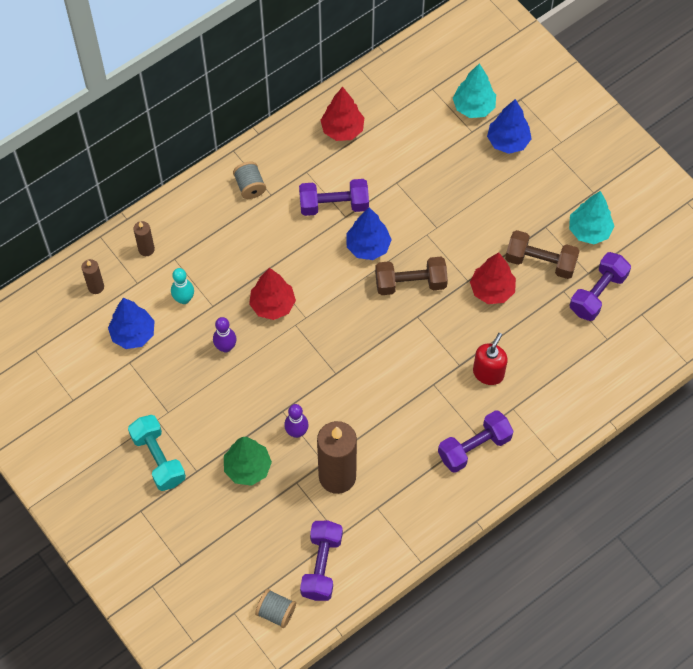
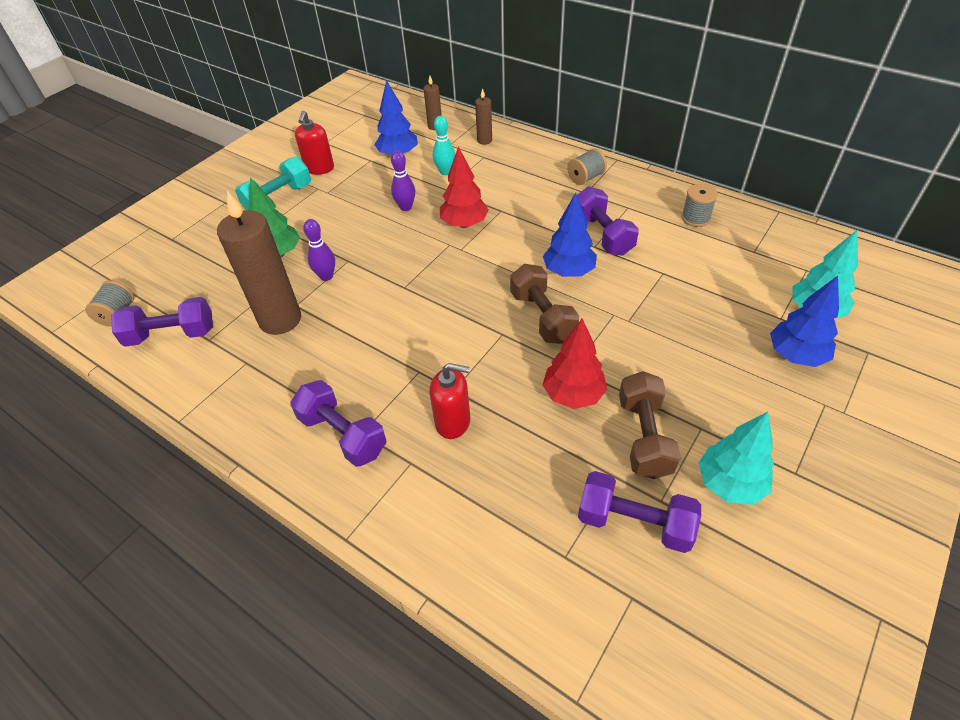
camera: 75 degrees right, 15 degrees down
red tree [320,87,364,141] -> grey spool [681,184,718,227]
none -> red soap dispenser [295,111,334,175]

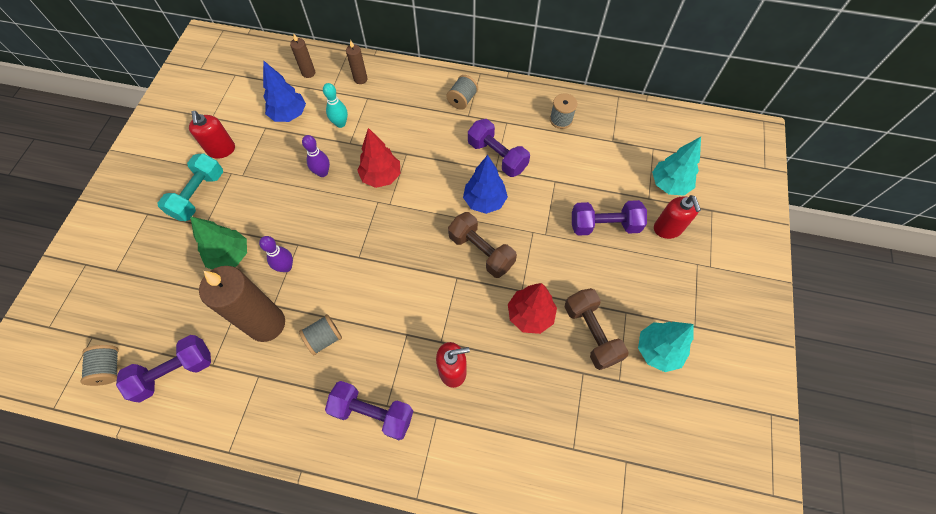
camera: 25 degrees left, 15 degrees up
purple dumbbell [578,471,701,553] -> purple dumbbell moved to [572,200,647,236]
blue tree [770,276,839,367] -> red soap dispenser [654,195,701,239]
none -> grey spool [299,314,342,355]

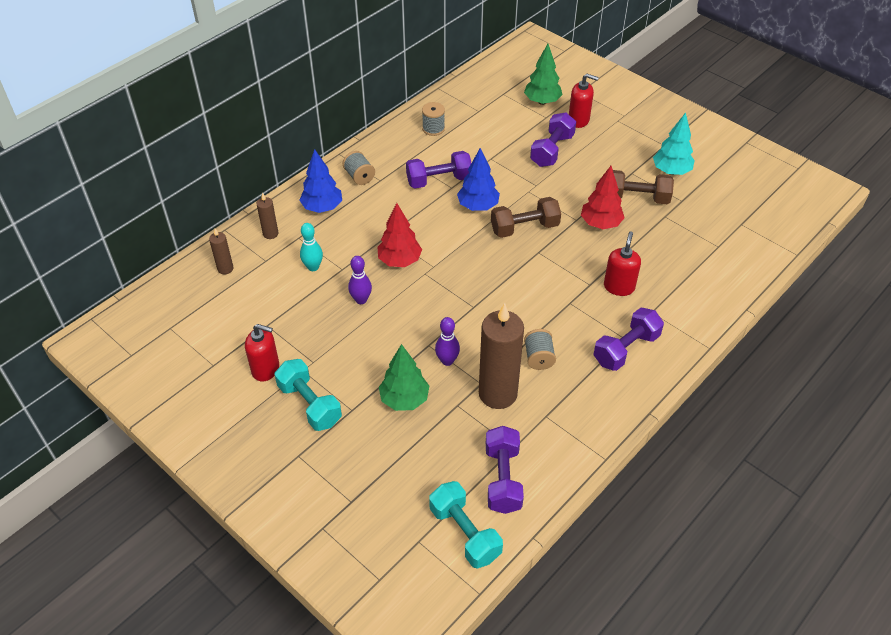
camera: 60 degrees left, 15 degrees down
grey spool [81,345,119,386] -> turquoise dumbbell [429,481,503,569]
blue tree [263,60,306,122] -> blue tree moved to [300,149,342,213]
turquoise tree [652,137,701,196] -> green tree [524,44,563,105]

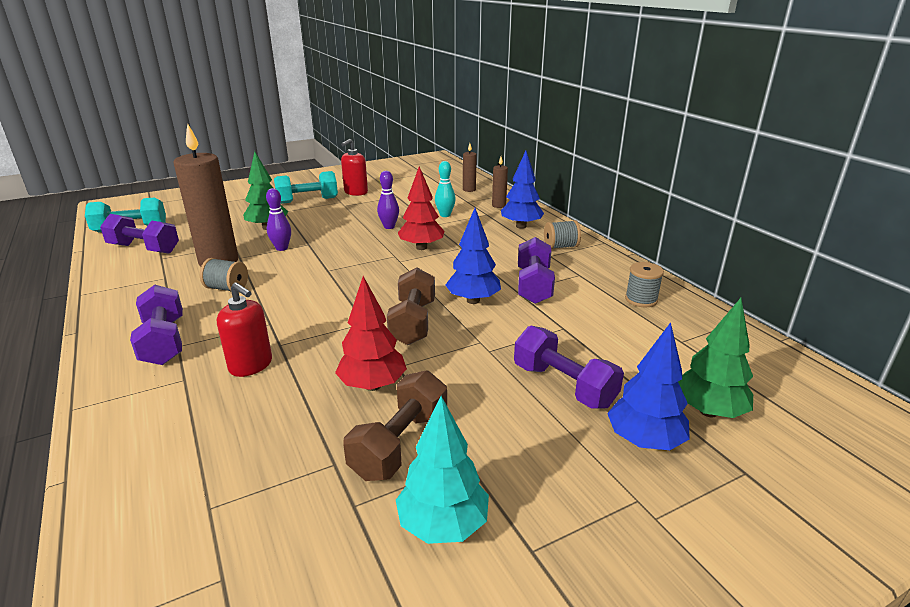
camera: 110 degrees right, 20 degrees down
red soap dispenser [569,74,599,128] -> blue tree [607,322,690,450]

